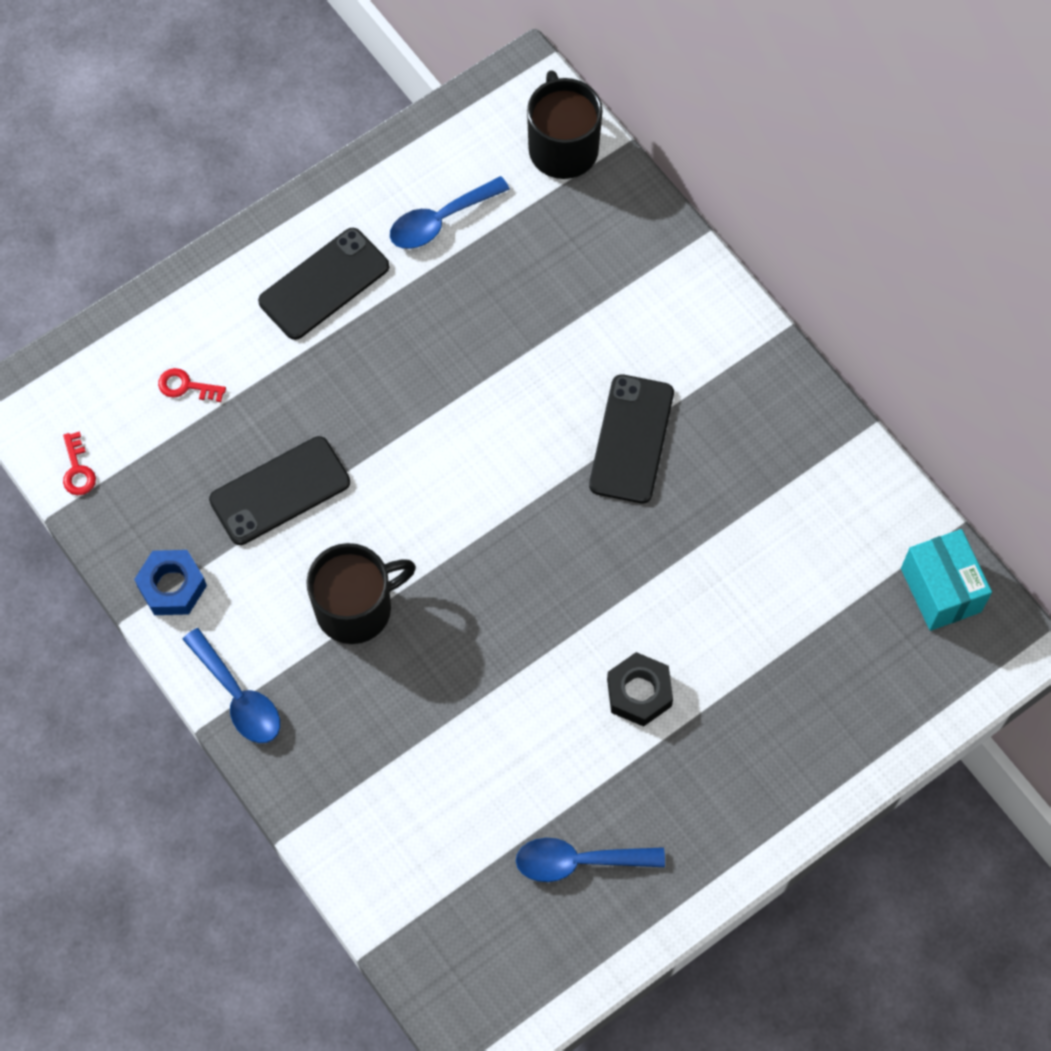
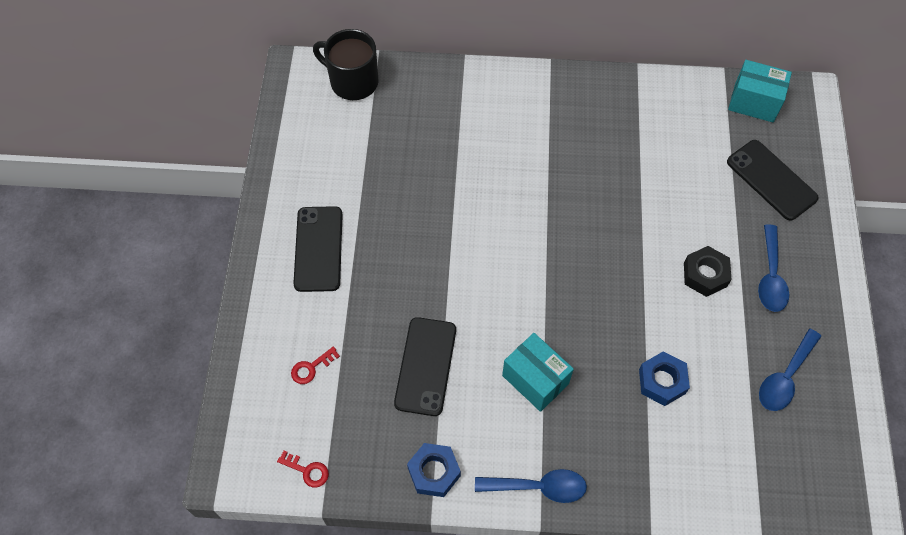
camera: 50 degrees left, 5 degrees down
black mug [306,543,416,644] -> turquoise box [502,333,574,412]
blue spoon [390,176,510,249] -> blue spoon moved to [758,224,789,312]
black phone [589,374,674,503] -> black phone moved to [727,140,819,221]
none -> blue nut [639,351,690,406]

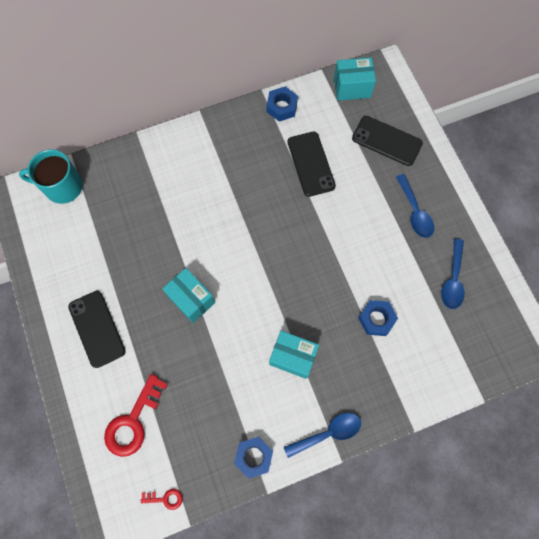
camera: 25 degrees left, 10 degrees up
red key [291,347,340,384] -> red key [104,374,168,457], size x2.10
black mug [313,29,379,100] -> turquoise mug [19,149,83,204]
black phone [394,317,456,416] -> black phone moved to [288,132,336,197]
black nut [684,246,731,297] -> none
none -> turquoise box [162,268,215,323]
none -> blue nut [266,87,298,122]

